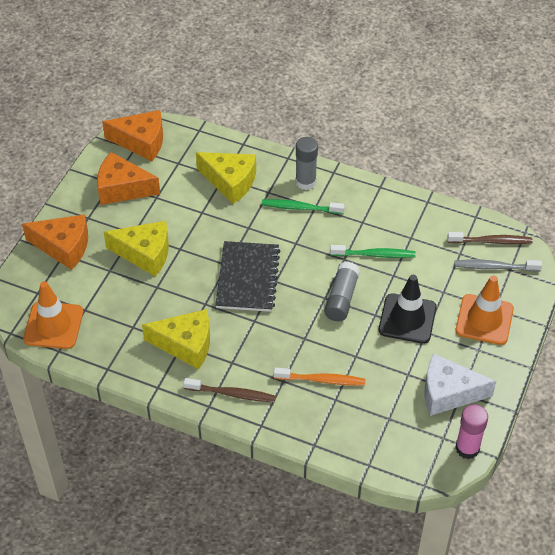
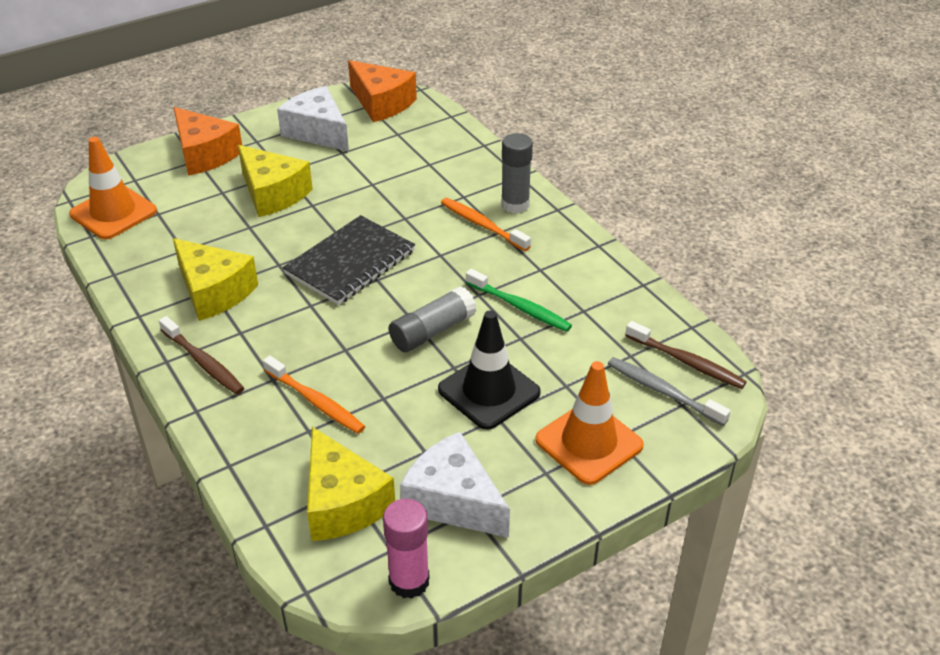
camera: 35 degrees right, 10 degrees down
orange cheese [97,152,160,205] -> white cheese [277,86,349,151]
yellow cheese [196,152,256,204] -> yellow cheese moved to [307,427,395,541]
green toothbrush [262,199,345,214] -> orange toothbrush [441,198,531,251]

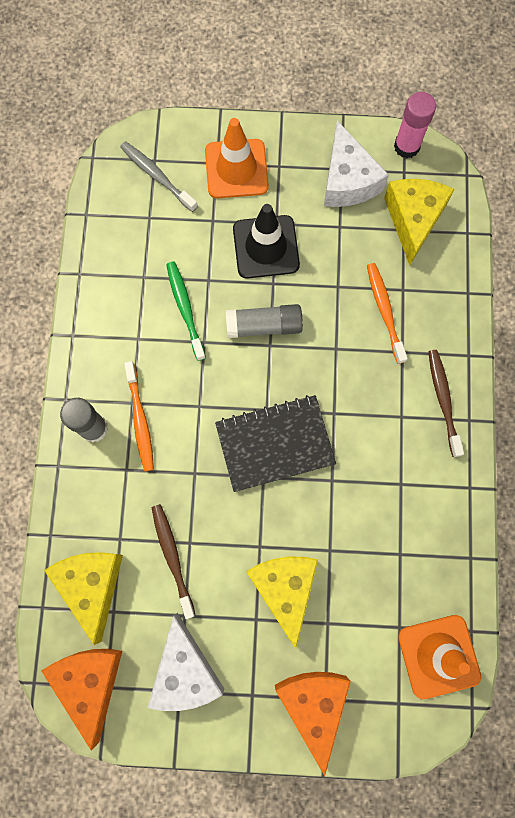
camera: 145 degrees left, 35 degrees up
yellow cheese [173,238,258,321] -> yellow cheese moved to [44,552,123,645]
grey toothbrush [608,357,731,426] -> grey toothbrush turned 150 degrees clockwise [120,141,198,212]
brown toothbrush [625,321,747,389] -> brown toothbrush moved to [152,504,195,619]

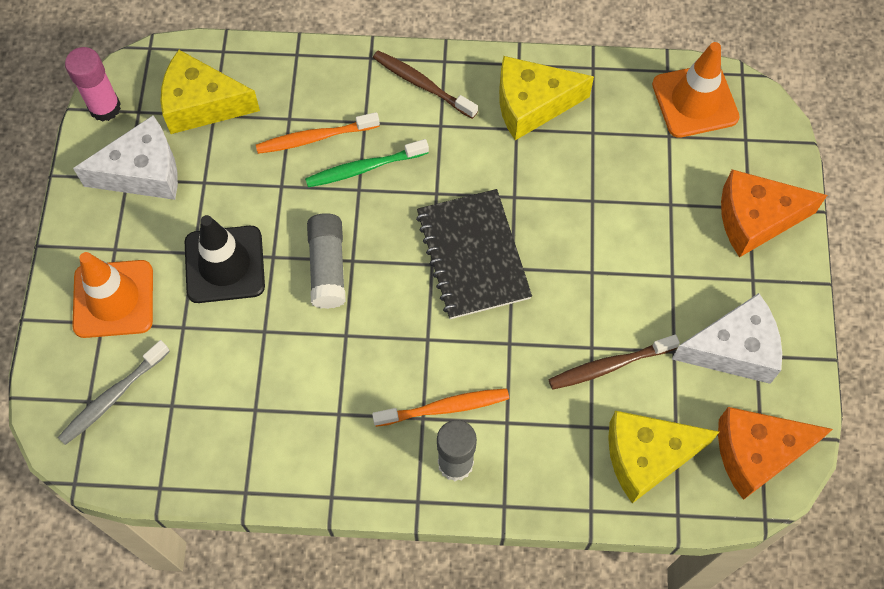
camera: 90 degrees left, 10 degrees down
green toothbrush [166,261,206,361] -> green toothbrush moved to [305,139,429,187]
yellow cheese [246,557,318,649] -> yellow cheese moved to [499,56,594,140]
brown toothbrush [428,350,464,457] -> brown toothbrush turned 45 degrees clockwise [373,51,478,119]

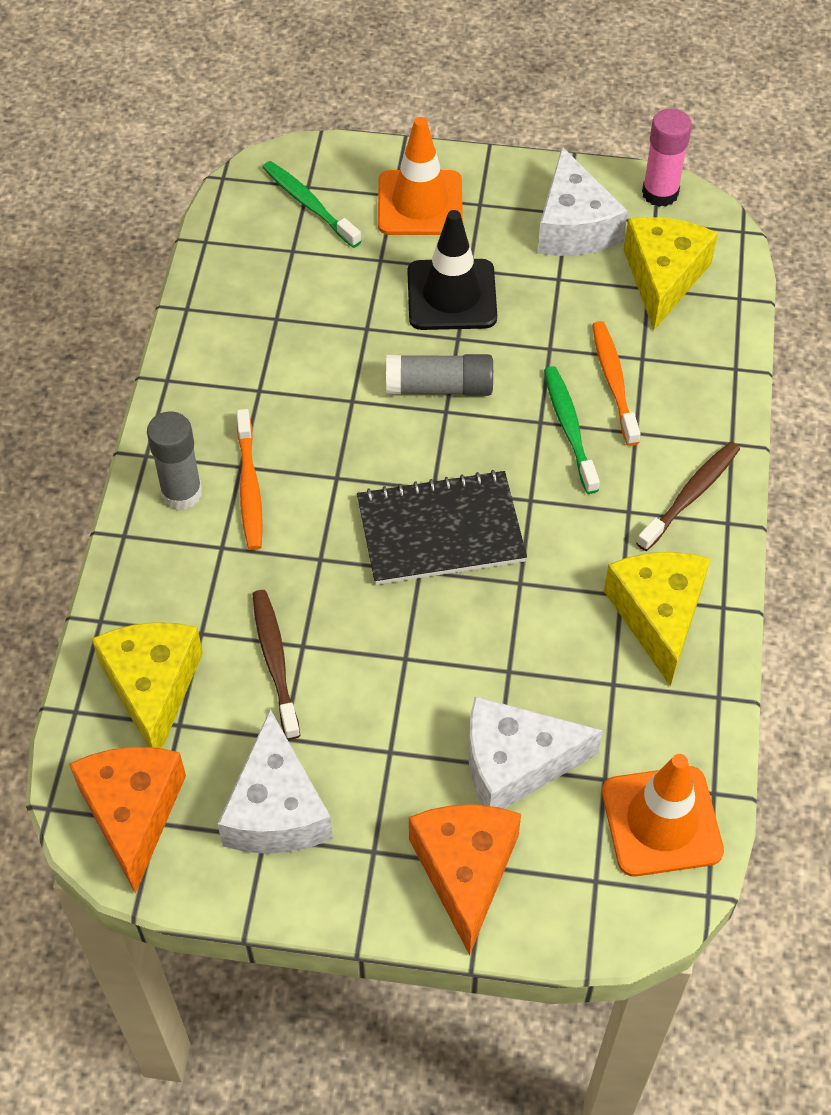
camera: 95 degrees right, 10 degrees down
grey toothbrush [58,340,170,445] -> green toothbrush [262,161,361,248]
none -> white cheese [468,696,603,809]

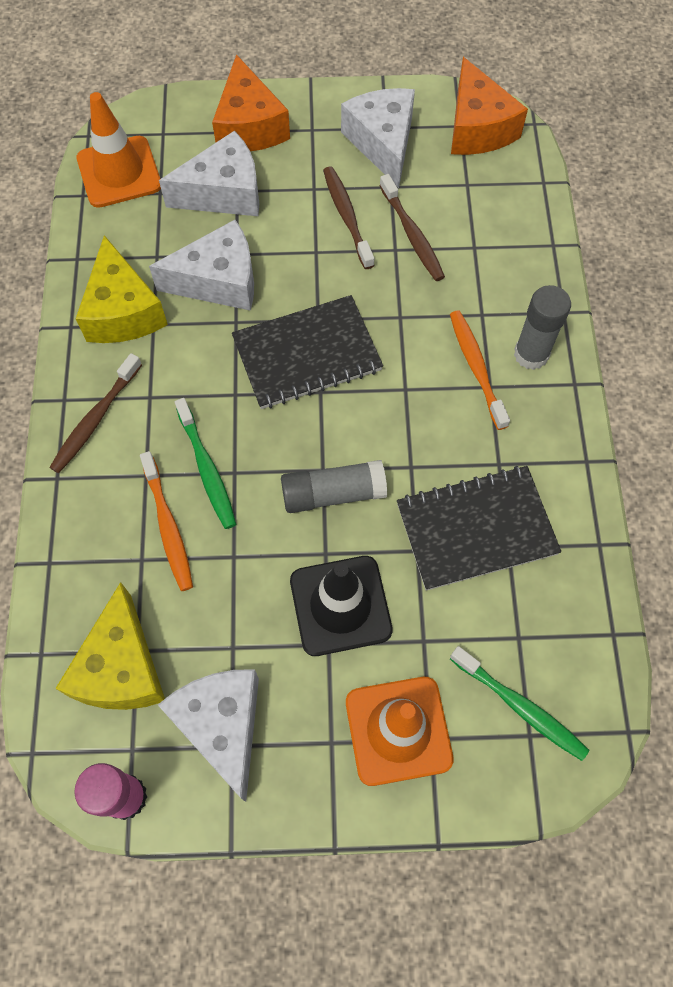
camera: 170 degrees right, 10 degrees up
yellow cheese [92,622,203,748] -> none
none -> white cheese [149,220,254,311]
none -> brown toothbrush [323,166,375,269]
none -> black notebook [397,466,561,591]

